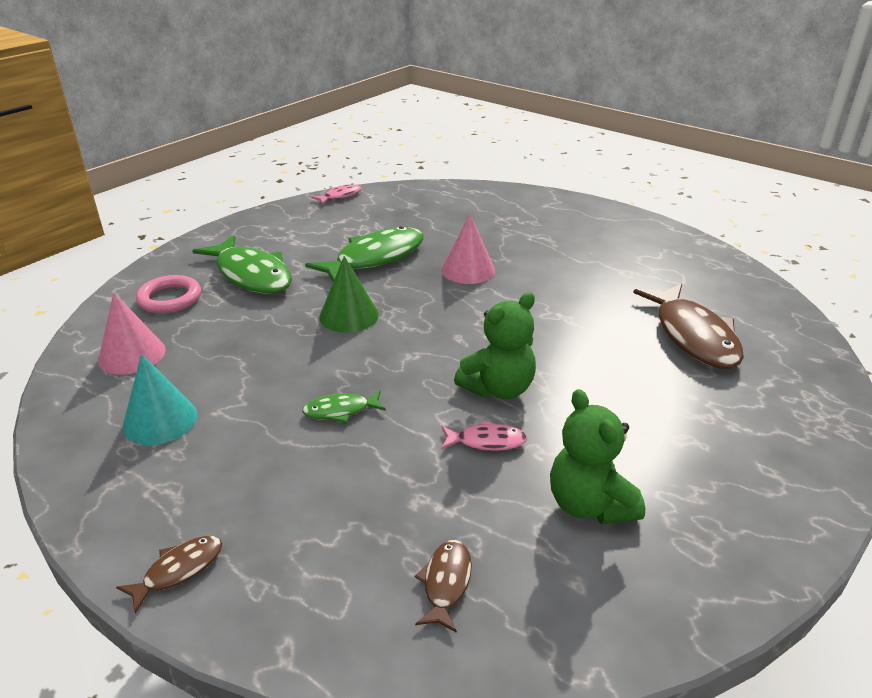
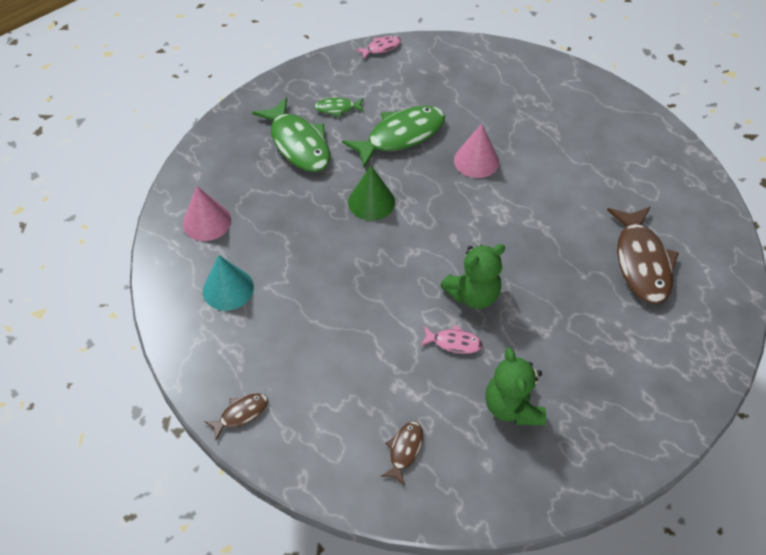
camera: 10 degrees right, 20 degrees up
pink ring [136,275,201,314] -> none
green fish [302,390,386,423] -> green fish moved to [314,98,364,117]

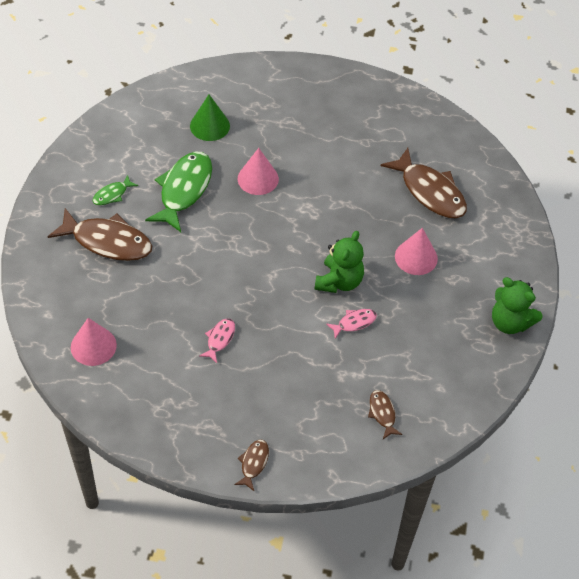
camera: 40 degrees left, 0 degrees up
turquoise cone [203,255,254,311] -> none
green fish [252,97,330,172] -> brown fish [48,208,152,261]
green cone [348,166,395,220] -> green cone moved to [190,94,230,141]
pink fish [356,36,401,59] -> pink fish moved to [199,318,235,363]
green teddy bear [485,347,546,425] -> green teddy bear moved to [492,277,542,334]
none -> pink cone [395,228,438,275]

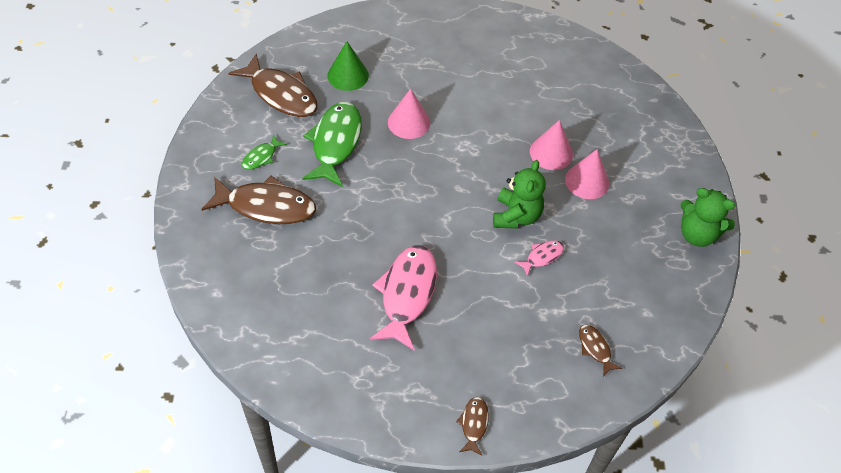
camera: 10 degrees left, 0 degrees up
pink cone [71,318,117,366] -> pink cone moved to [530,120,573,170]
pink fish [199,318,235,363] -> pink fish [370,245,437,350], size x2.10
brown fish [381,148,467,218] -> brown fish moved to [228,54,317,117]

